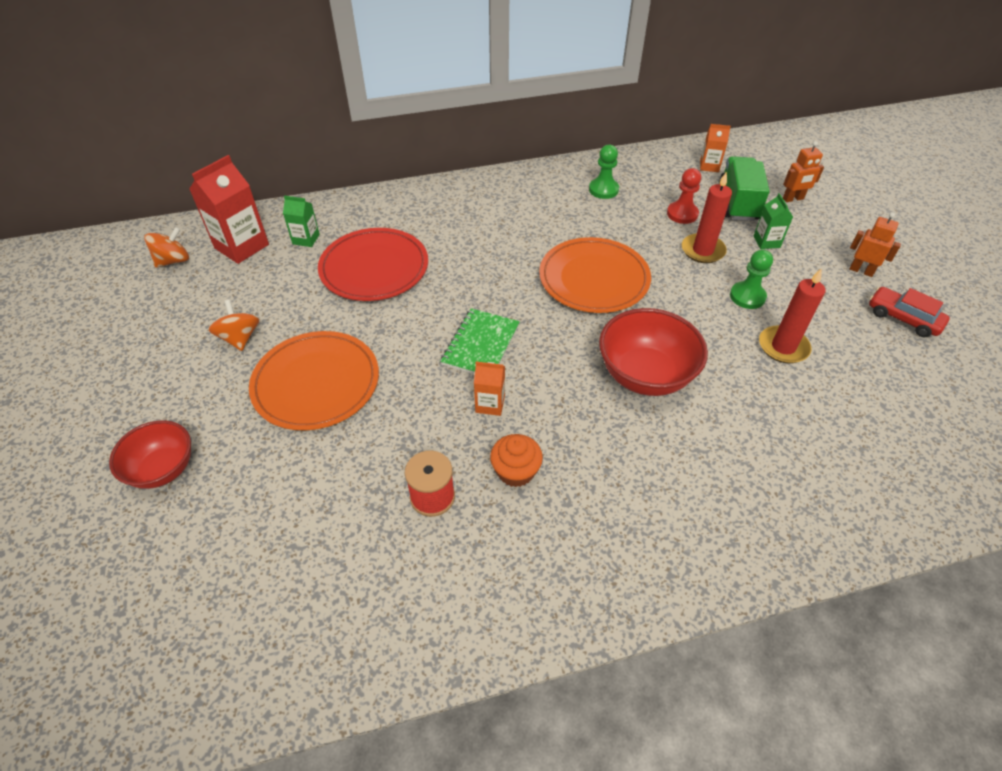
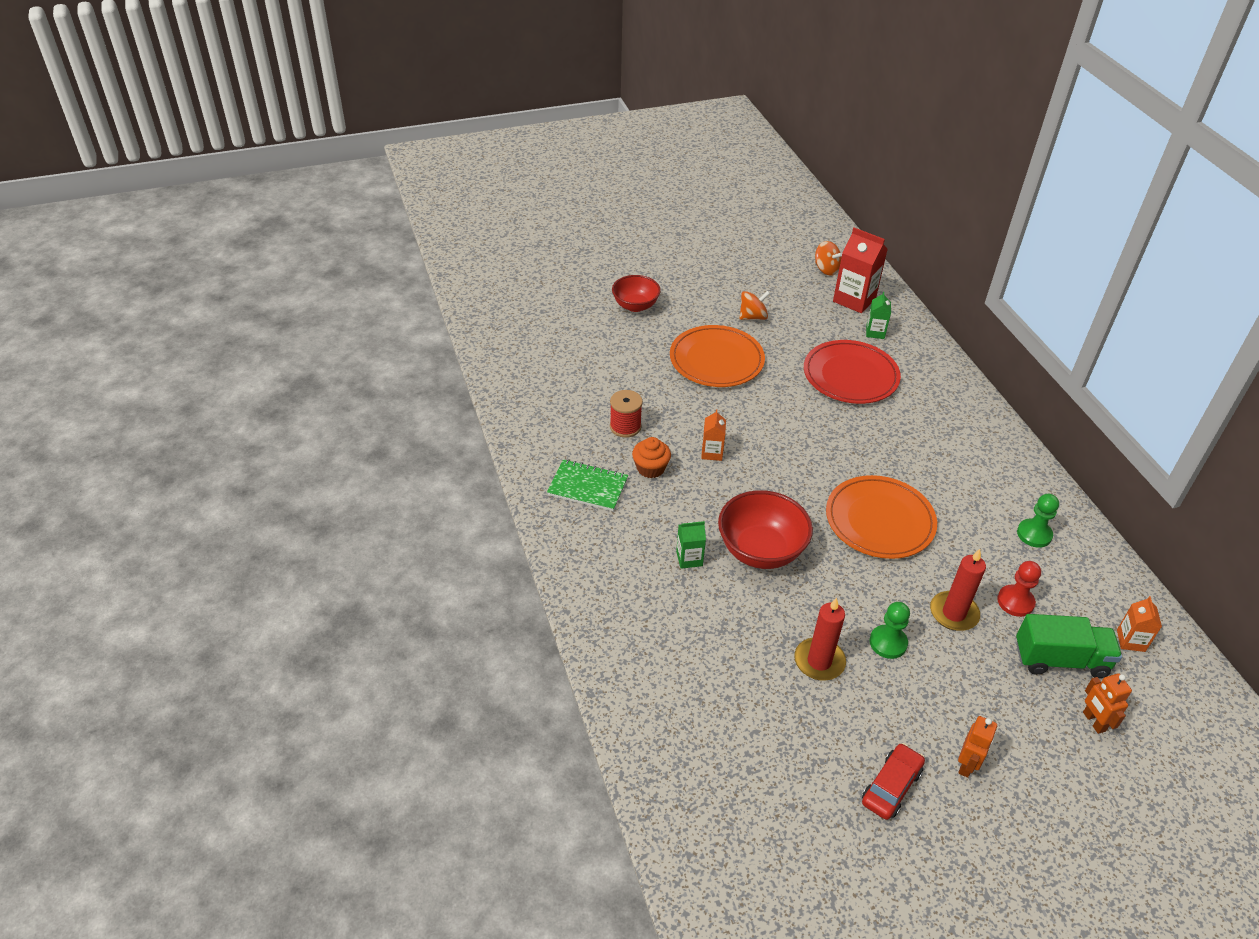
camera: 85 degrees right, 5 degrees down
green notebook [440,308,520,374] -> green notebook moved to [547,459,628,511]
green carton [754,193,793,249] -> green carton moved to [676,521,706,569]

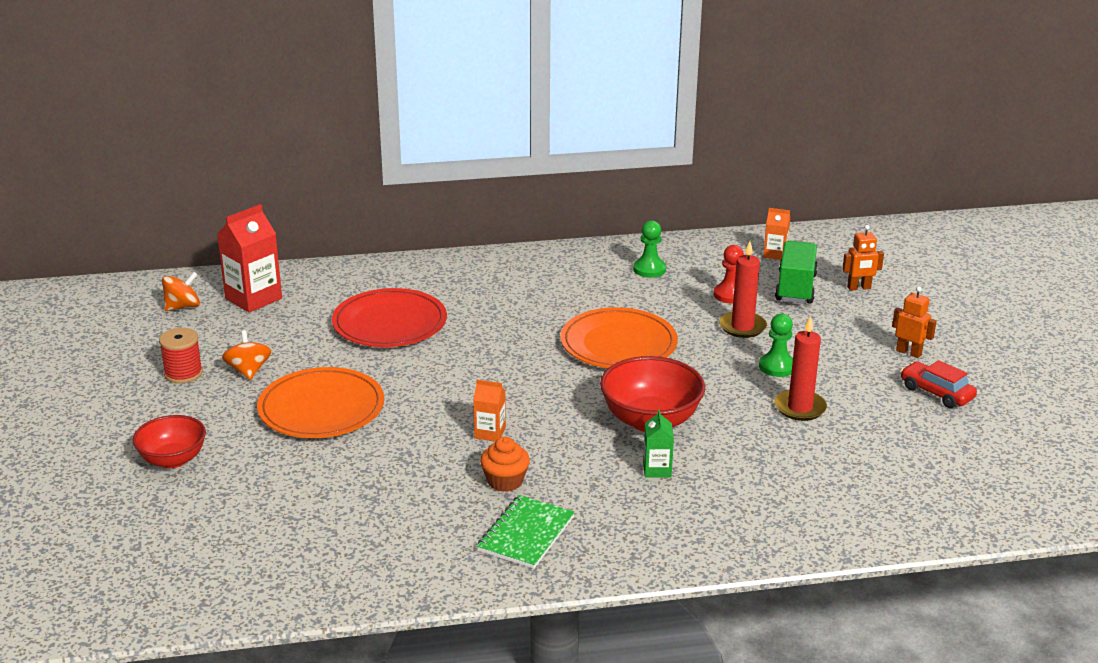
camera: 80 degrees left, 15 degrees down
red spool [610,390,643,438] -> red spool moved to [159,328,203,384]
green carton [866,292,891,339] -> none

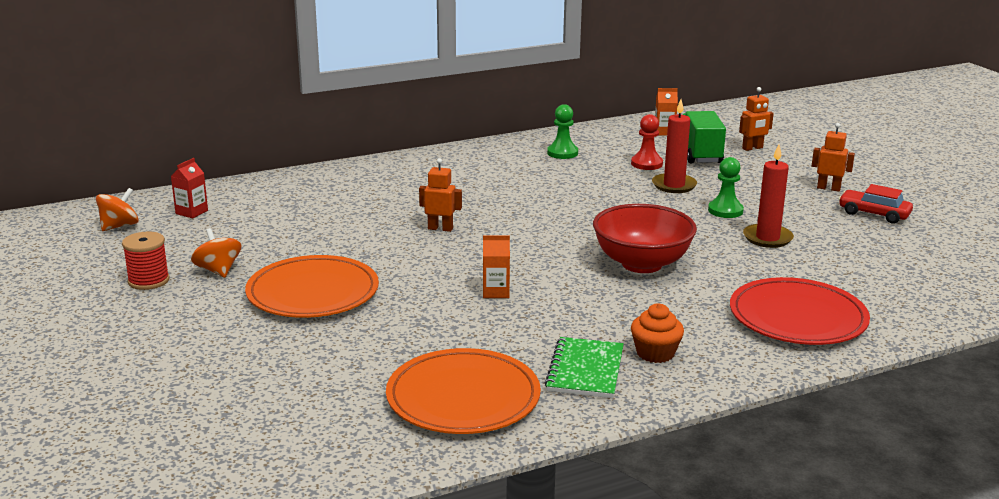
camera: 15 degrees left, 5 degrees down
red bowl [133,415,206,468] -> none
red carton [217,204,282,313] -> red carton [171,158,208,218], size x0.54
red plate [332,288,447,347] -> red plate moved to [730,277,870,345]
orange cupcake [480,437,530,492] -> orange cupcake moved to [631,304,684,363]
orange plate [560,307,678,368] -> orange plate moved to [386,348,541,434]
green carton [643,410,674,478] -> none
none -> orange robot [419,158,462,232]

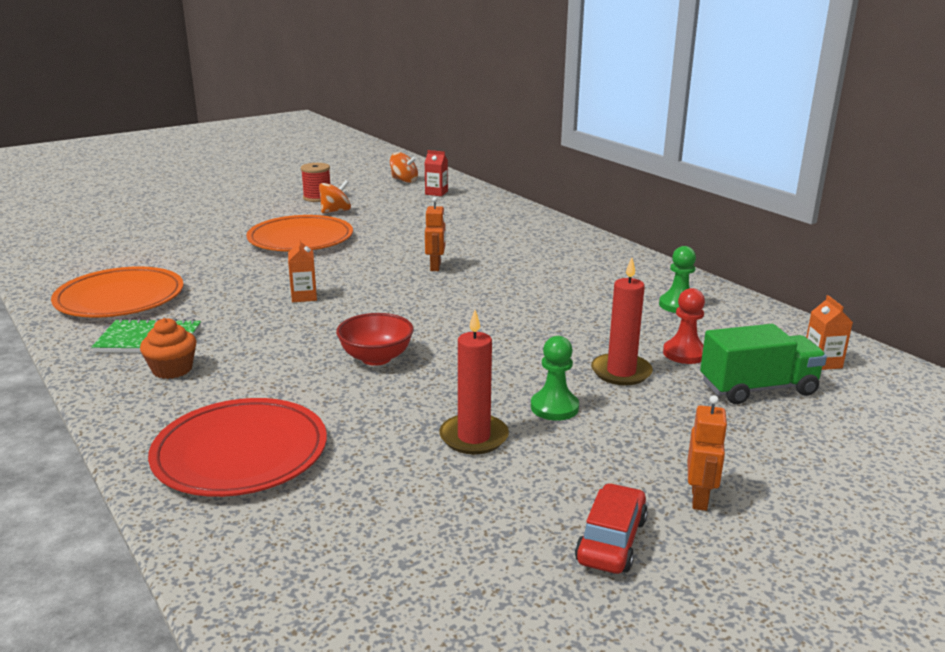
camera: 80 degrees right, 0 degrees up
red bowl [593,204,697,273] -> red bowl [336,313,414,366], size x0.66
orange robot [739,87,774,151] -> none

